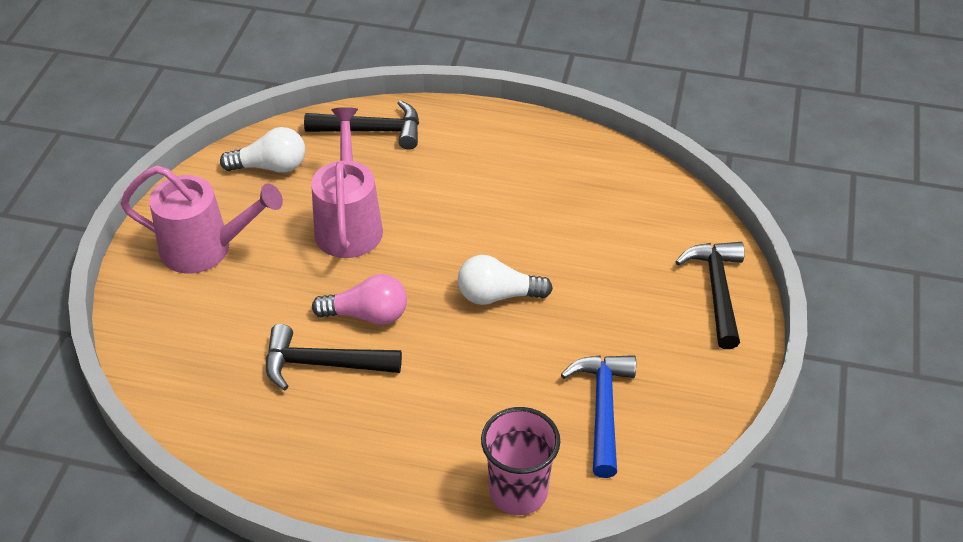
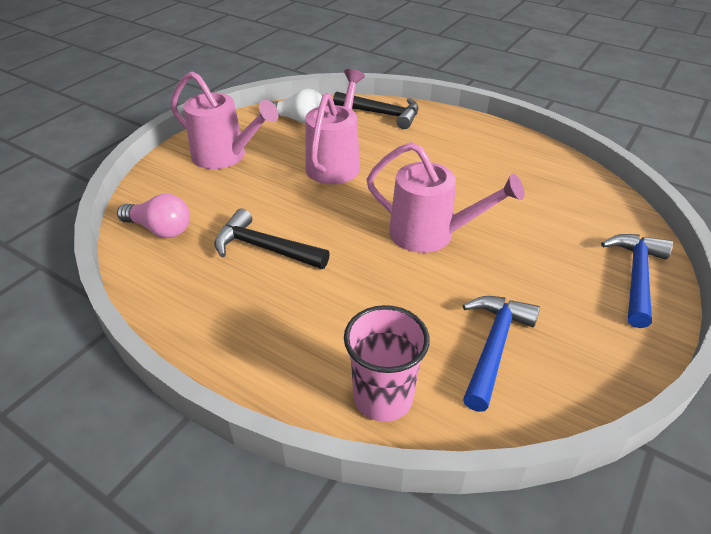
camera: 20 degrees right, 5 degrees down
pink light bulb [312,274,407,325] -> pink light bulb moved to [117,194,190,238]
white light bulb [458,255,553,305] -> pink watering can [366,142,524,253]
black hammer [676,242,745,349] -> blue hammer [601,234,673,328]

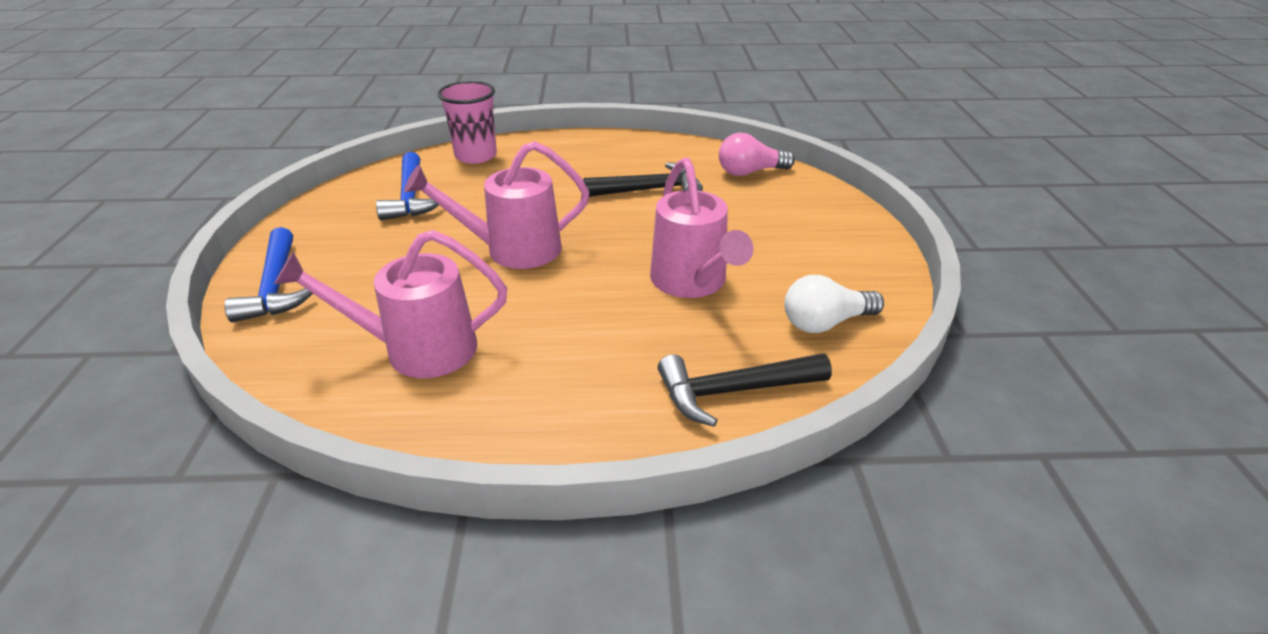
camera: 145 degrees right, 5 degrees down
pink watering can [170,71,279,169] -> pink watering can moved to [274,230,507,378]

